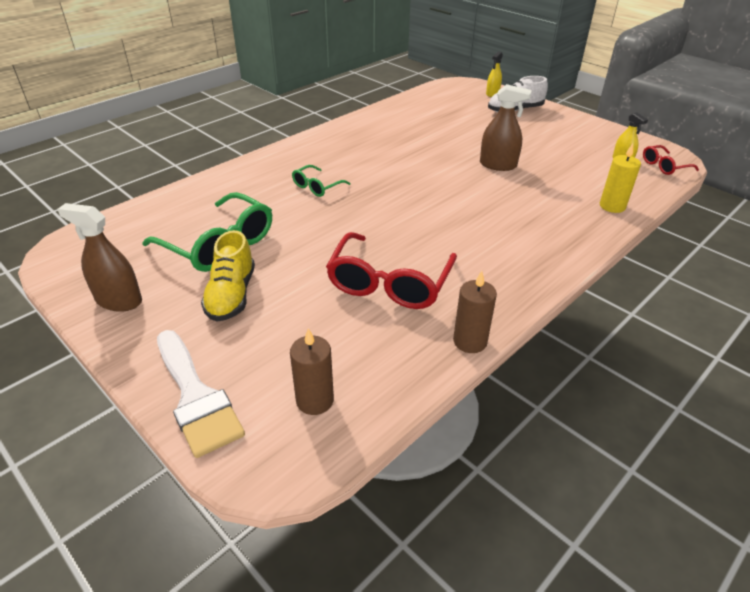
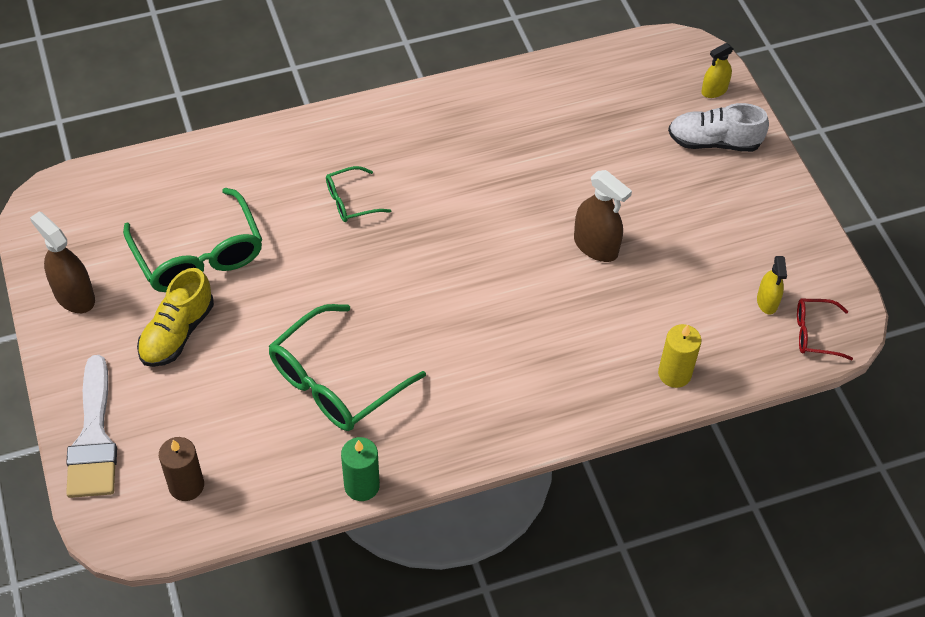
camera: 25 degrees right, 15 degrees up
red glasses [326,232,457,309] -> green glasses [269,304,426,431]
brown candle [453,271,497,353] -> green candle [341,437,380,501]

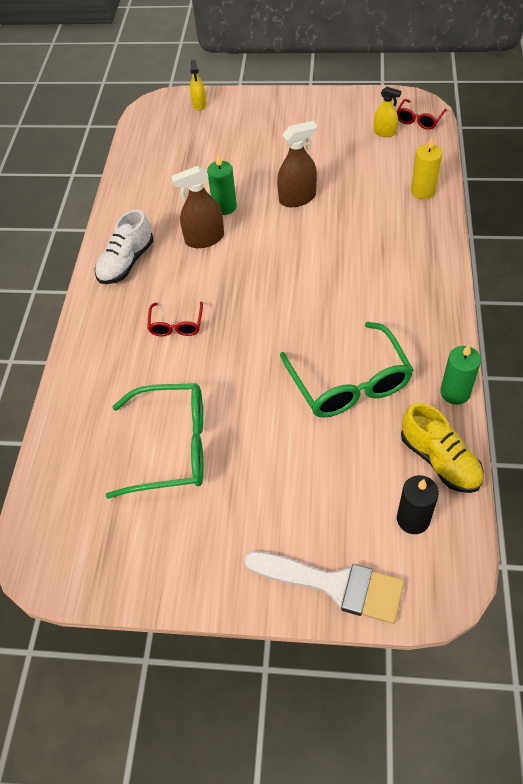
camera: 60 degrees left, 0 degrees up
brown spray bottle [30,211,95,313] -> brown spray bottle moved to [171,166,224,248]
yellow shoe [137,268,214,367] -> yellow shoe moved to [401,403,484,493]
brown candle [159,437,204,501] -> black candle [397,475,439,534]
green glasses [326,166,392,222] -> red glasses [147,301,203,336]
white shoe [668,103,769,152] -> white shoe moved to [95,209,153,284]
none -> green candle [207,155,237,215]

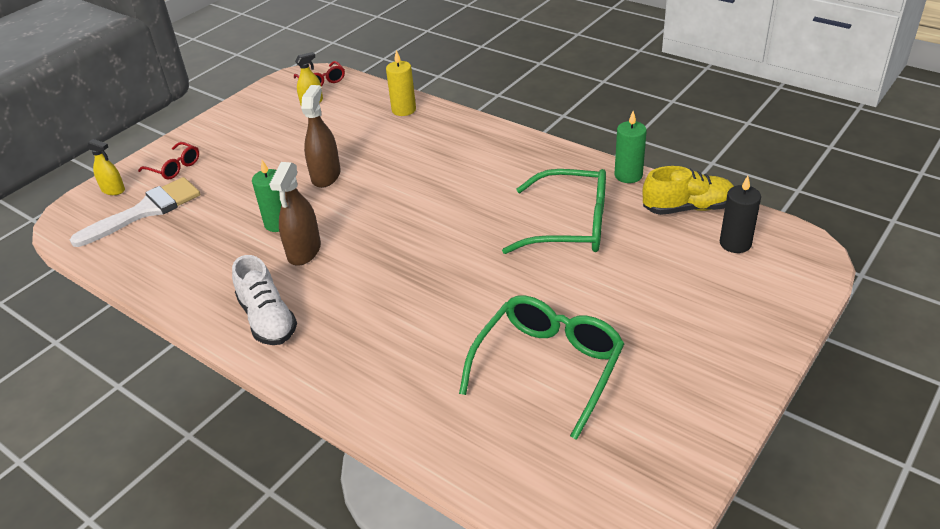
camera: 60 degrees left, 15 degrees down
red glasses [147,301,203,336] -> red glasses moved to [138,142,199,180]
white brush [244,551,404,624] -> white brush moved to [70,177,200,247]

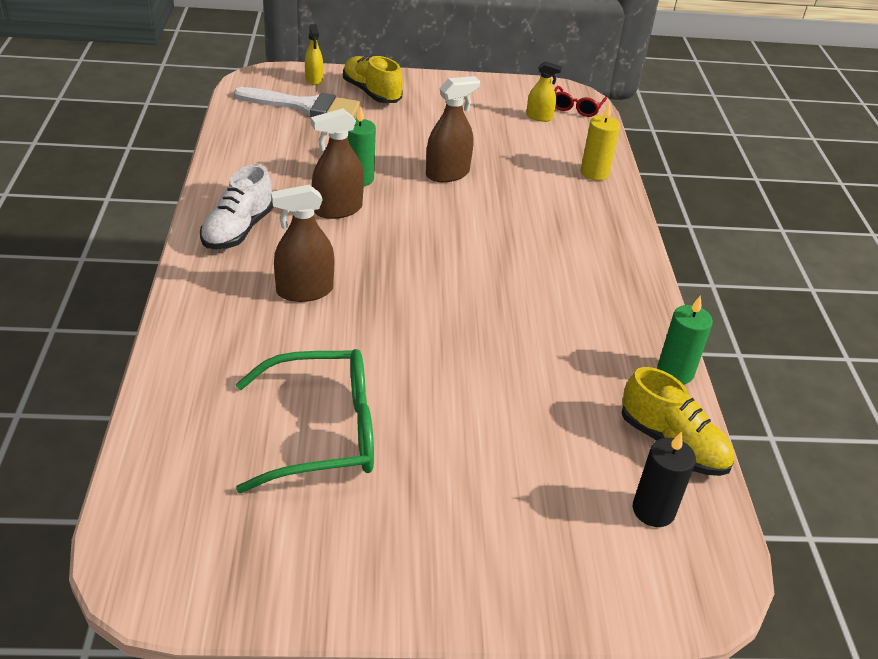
camera: 45 degrees right, 0 degrees up
red glasses [138,142,199,180] -> yellow shoe [343,55,403,103]
green glasses [502,169,606,254] -> none
none -> brown spray bottle [271,185,334,302]

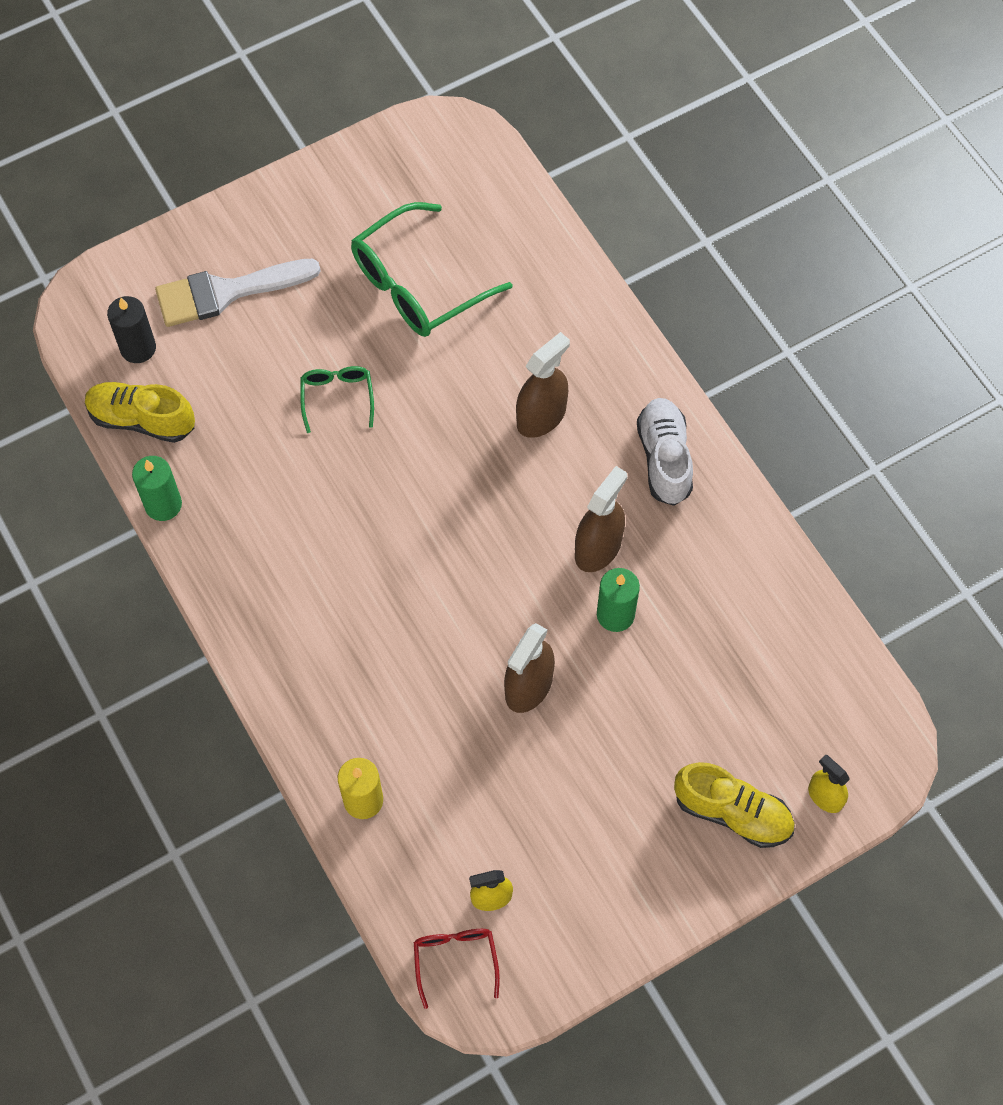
camera: 155 degrees right, 25 degrees up
white brush [234,87,360,117] -> white brush moved to [155,259,321,327]
none -> green glasses [300,366,374,433]

